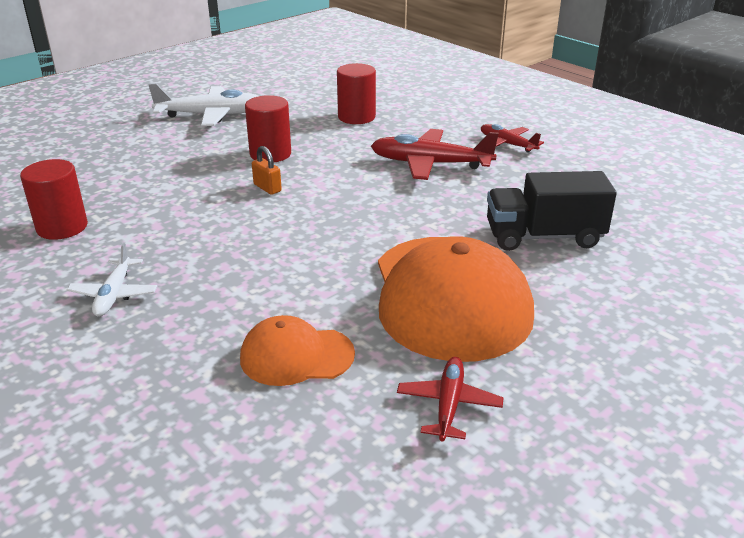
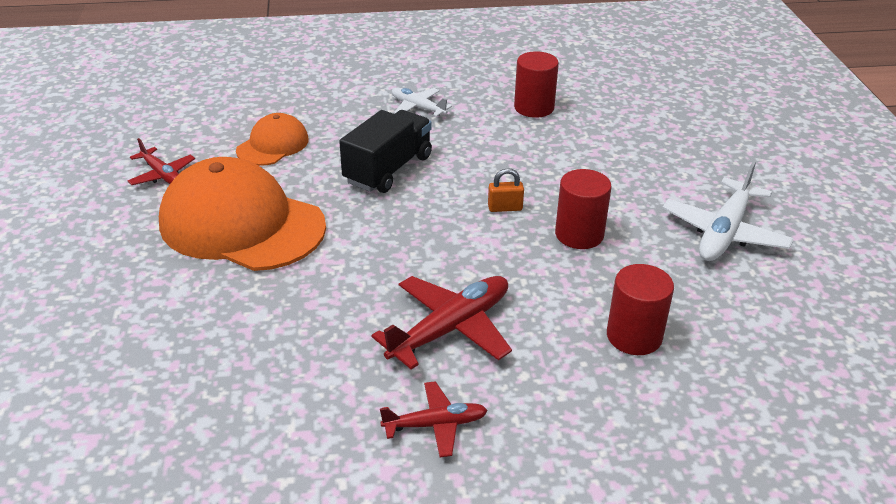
camera: 125 degrees right, 5 degrees up
black truck [487,171,617,251] -> black truck moved to [339,110,432,193]

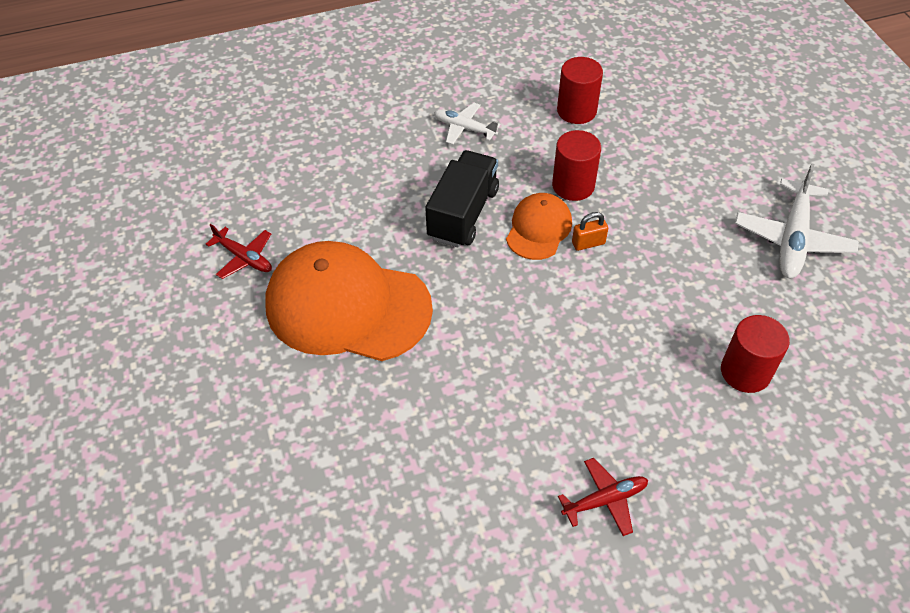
camera: 10 degrees left, 15 degrees up
orange cap [236,113,309,166] -> orange cap moved to [506,193,572,260]
red plane [371,276,512,370] -> none
red cylinder [555,169,612,249] -> red cylinder moved to [552,130,601,201]

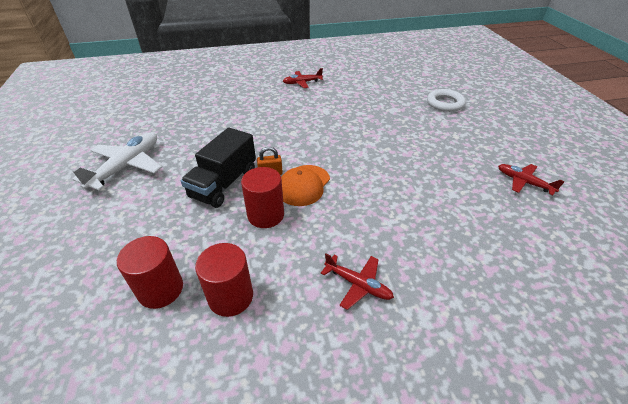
camera: 175 degrees left, 10 degrees down
orange cap [265,241,433,361] -> none
black truck [425,150,499,248] -> black truck moved to [181,127,256,208]
white plane [434,103,501,145] -> red plane [321,253,394,310]
red cylinder [721,315,790,393] -> red cylinder moved to [117,236,183,309]
none -> white ring [427,89,466,112]

